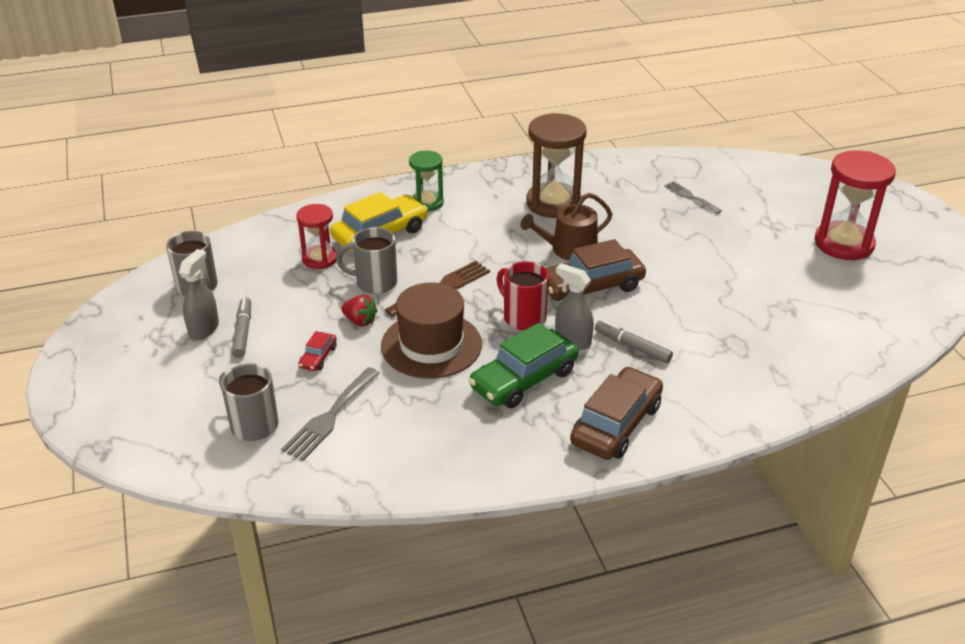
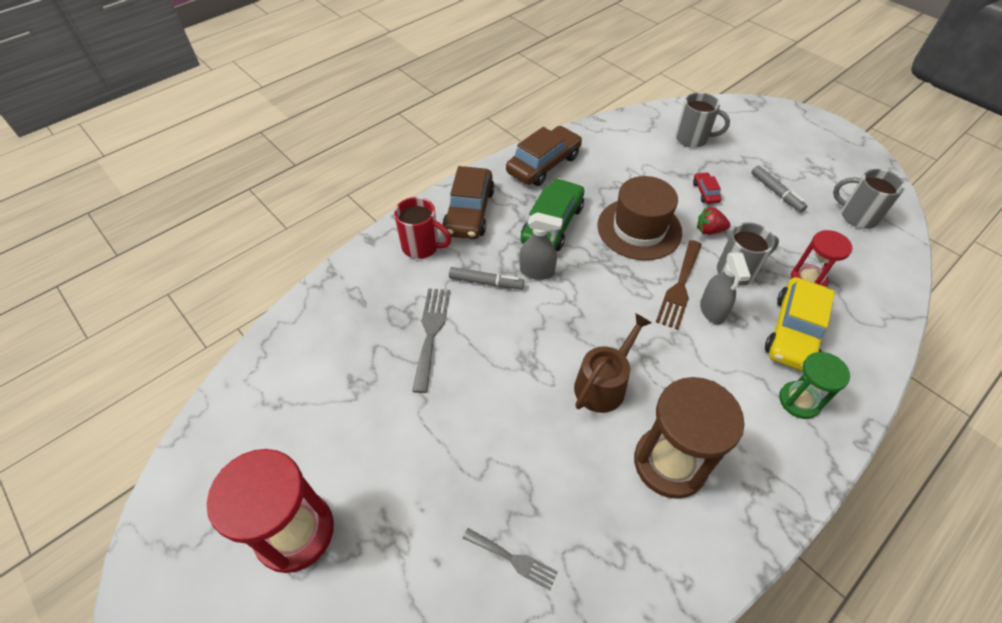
camera: 155 degrees right, 15 degrees up
grey spray bottle [179,249,219,340] -> grey spray bottle moved to [700,252,751,325]
grey fork [281,367,380,461] -> grey fork moved to [412,288,450,393]
red mug [497,261,549,331] -> red mug moved to [394,197,451,259]
brown car [546,239,646,301] -> brown car moved to [506,126,582,186]

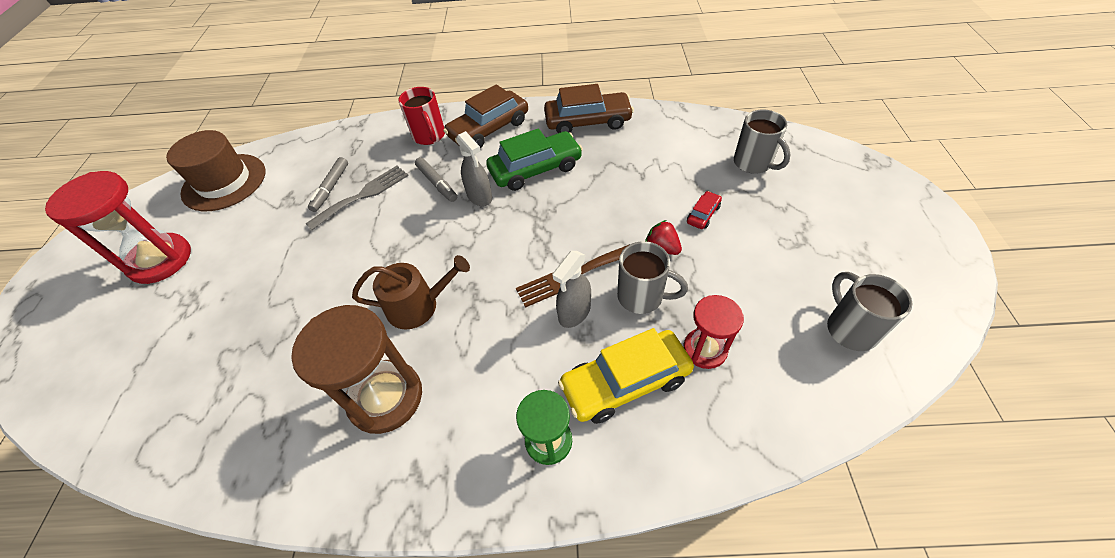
camera: 45 degrees right, 0 degrees up
grey fork [463,528,558,590] -> none
brown hat [597,176,682,260] -> brown hat moved to [166,130,265,211]
grey marker [751,166,808,212] -> grey marker moved to [308,157,348,212]

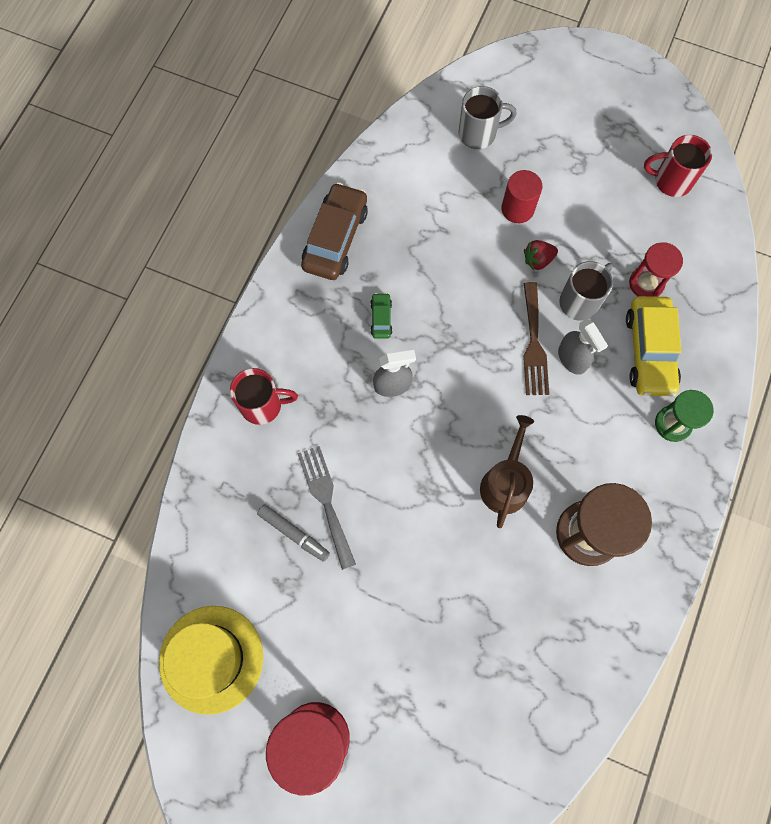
camera: 70 degrees left, 20 degrees up
brown hat [166,130,265,211] -> yellow hat [159,606,263,715]
grey marker [415,157,457,202] -> none
brown car [443,84,528,148] -> none
green car [486,128,583,191] -> green car [370,293,392,339], size x0.46
red car [687,191,722,229] -> red cylinder [501,170,542,223]
grey mug [827,272,912,351] -> red mug [644,135,712,197]

